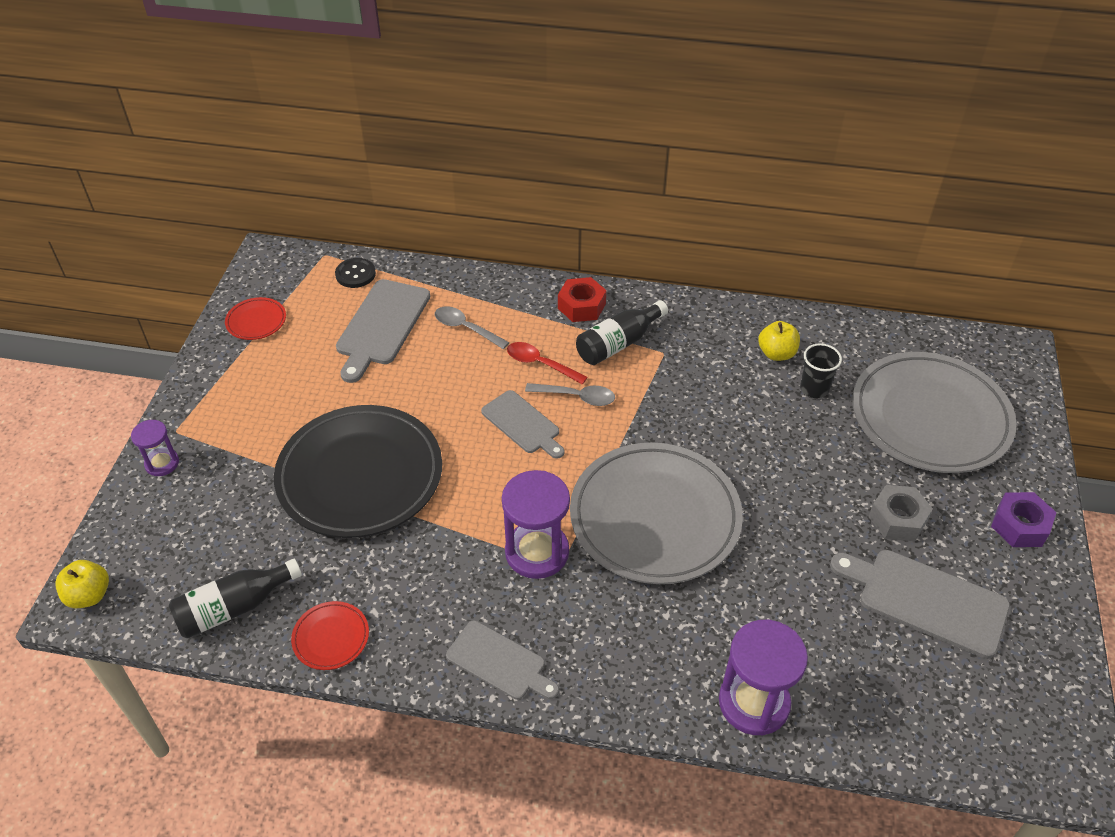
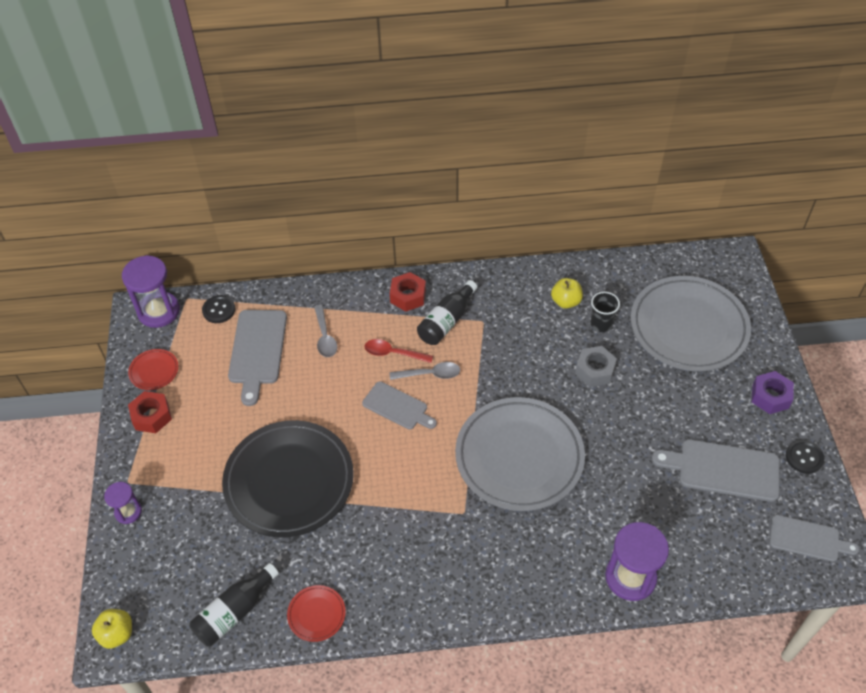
camera: 15 degrees left, 5 degrees up
grey spoon [435,306,509,349] -> grey spoon turned 120 degrees counterclockwise [314,305,337,357]
grey cutting board [446,620,559,700] -> grey cutting board moved to [770,515,859,562]
purple hourglass [502,470,570,579] -> purple hourglass moved to [122,255,180,328]
grey nut [868,485,933,541] -> grey nut moved to [575,346,617,387]
none -> red nut [128,391,172,433]
none -> black button [786,440,824,474]

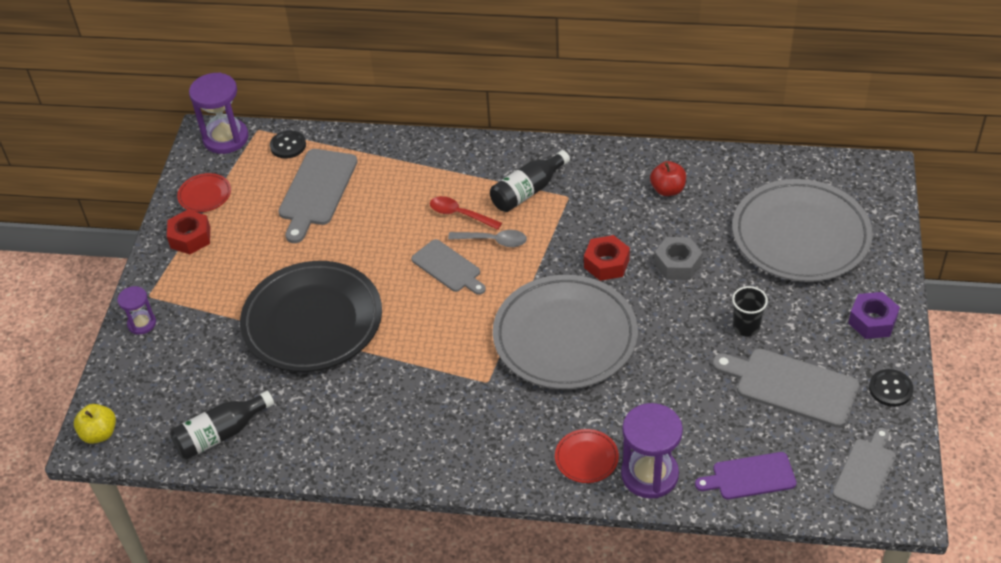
camera: 15 degrees right, 5 degrees down
red plate [287,585,346,642] -> red plate moved to [555,429,619,483]
grey spoon [314,305,337,357] -> none
red nut [390,272,426,312] -> red nut moved to [584,235,630,281]
yellow apple [551,278,583,309] -> red apple [650,161,686,196]
black cup [591,292,620,332] -> black cup moved to [732,286,768,336]
grey cutting board [770,515,859,562] -> grey cutting board turned 90 degrees counterclockwise [833,428,896,511]
none -> purple cutting board [695,452,796,499]

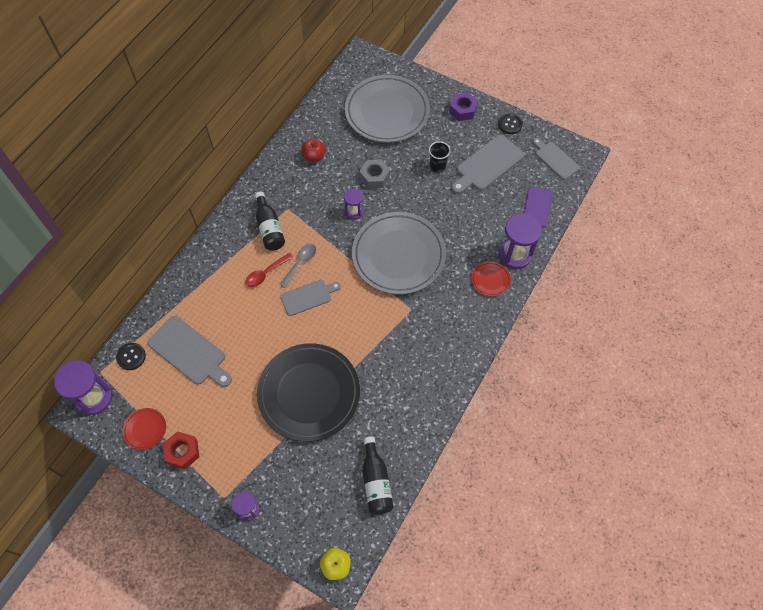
camera: 70 degrees left, 15 degrees up
red nut [584,235,630,281] -> purple hourglass [344,189,363,219]

